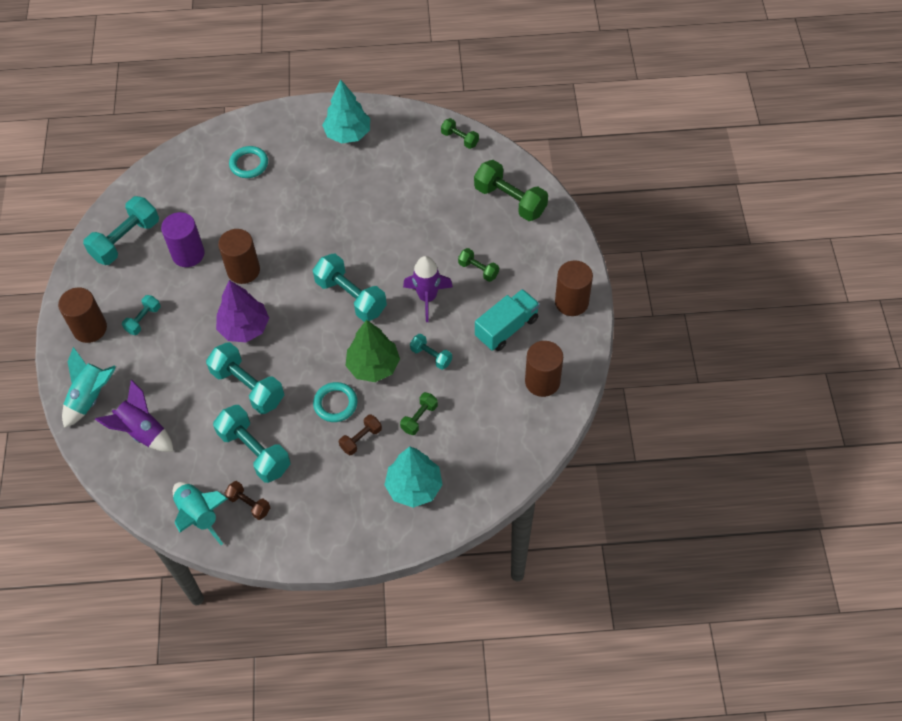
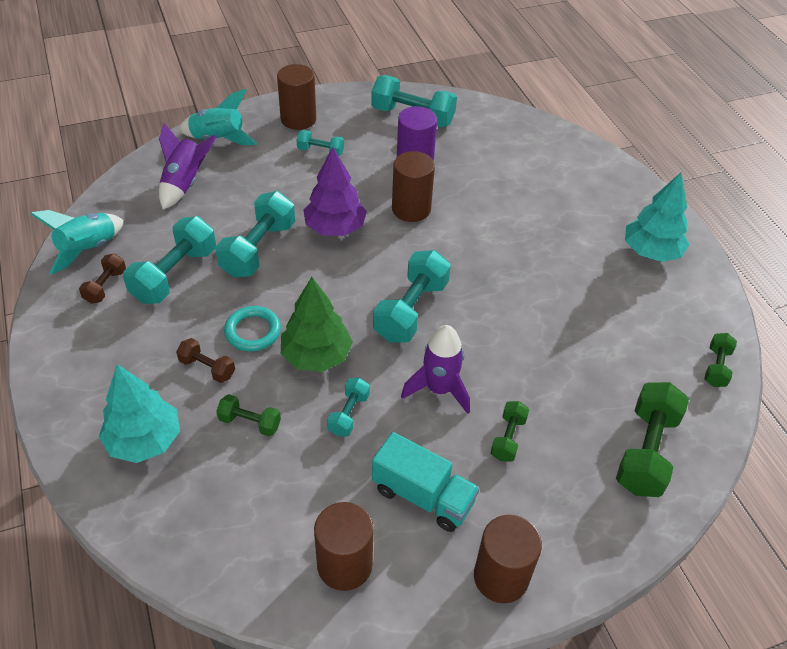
camera: 70 degrees right, 10 degrees down
turquoise ring [229,146,268,178] -> none

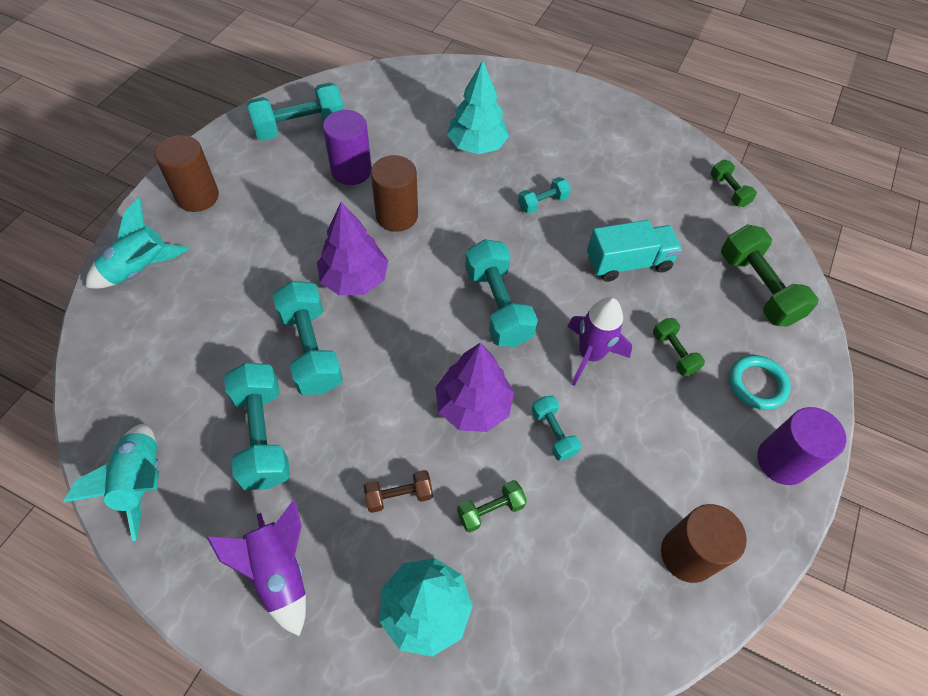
camera: 45 degrees left, 10 degrees up
brown dumbbell [79,253,126,304] -> none
purple rocket [159,123,217,210] -> purple rocket moved to [207,500,306,636]
turquoise ring [224,306,281,352] -> turquoise ring moved to [729,355,791,410]
green tree [281,277,353,372] -> purple tree [435,343,514,432]
turquoise dumbbell [296,130,344,156] -> turquoise dumbbell moved to [518,177,571,214]
turquoise truck [372,432,480,532] -> turquoise truck moved to [587,220,682,282]
brown cylinder [474,515,542,603] -> purple cylinder [758,407,846,485]
turquoise tree [625,173,690,262] -> turquoise tree moved to [447,60,509,154]

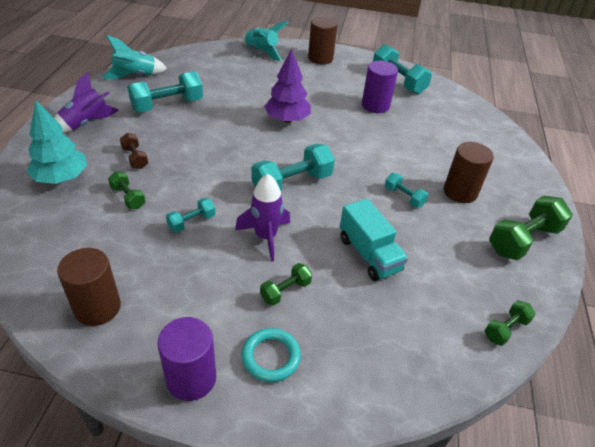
camera: 75 degrees right, 15 degrees down
turquoise dumbbell [272,281,343,395] -> none
brown cylinder [371,155,418,232] -> brown cylinder moved to [444,142,494,203]
purple tree [435,343,514,432] -> none
turquoise tree [447,60,509,154] -> none
green dumbbell [721,224,818,326] -> green dumbbell moved to [489,196,573,260]

